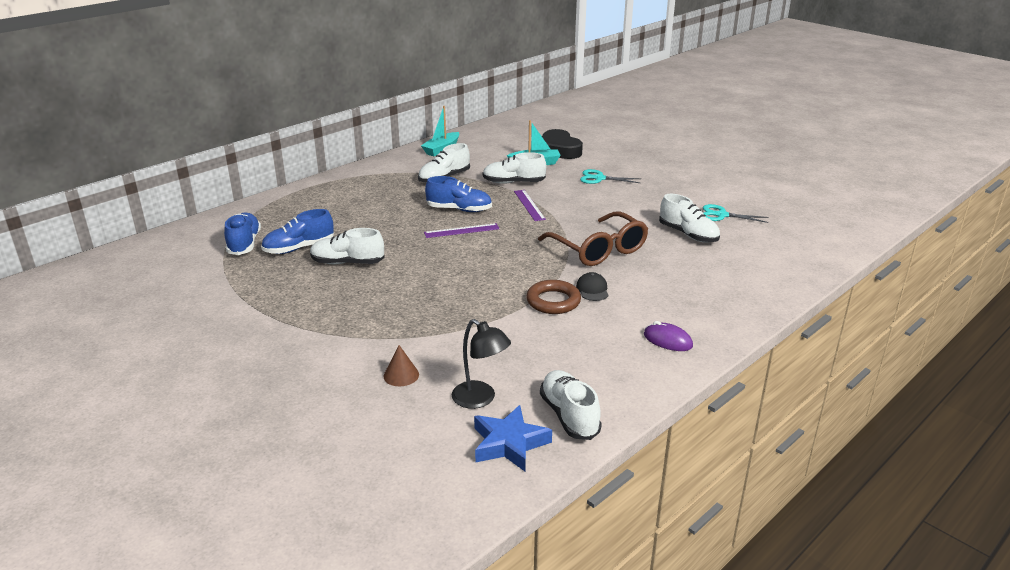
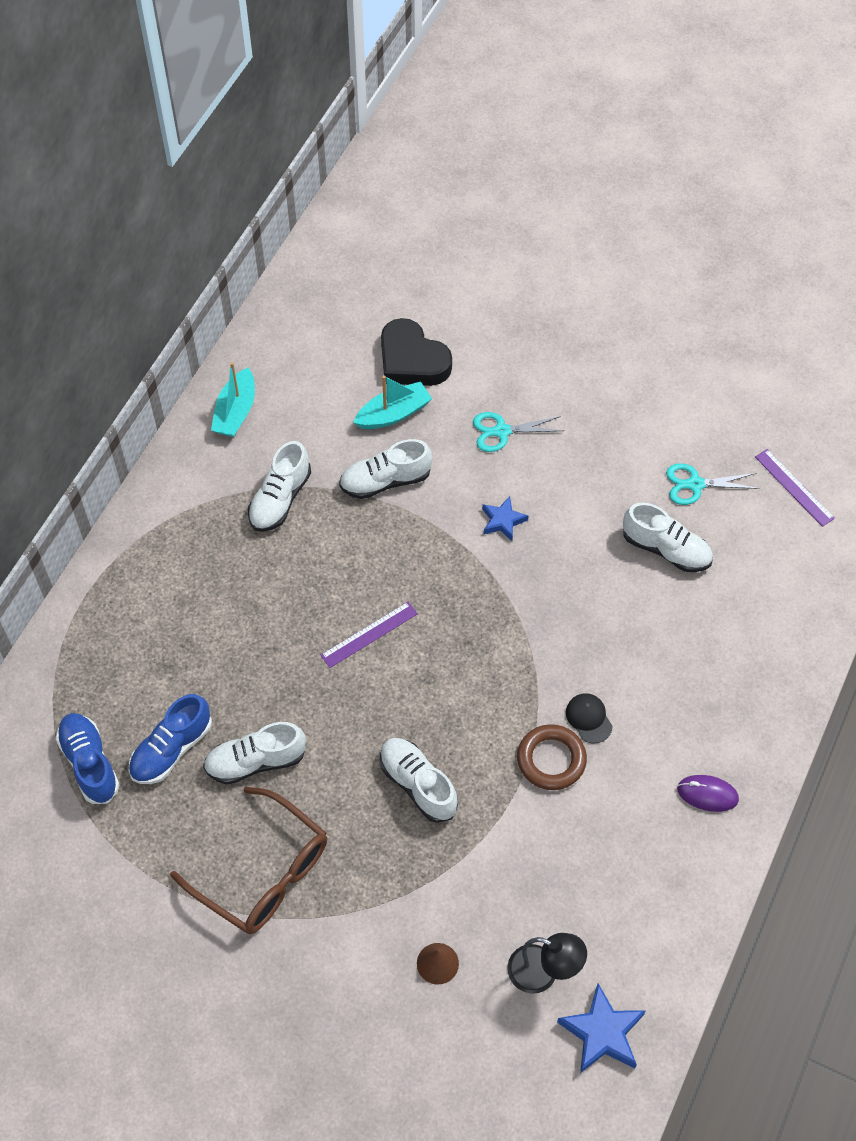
camera: 20 degrees left, 30 degrees up
blue shoe [425,176,492,212] -> none
purple ruler [514,190,546,221] -> purple ruler moved to [755,449,835,527]
brown glasses [538,211,648,266] -> brown glasses moved to [170,787,327,934]
white shoe [540,370,602,440] -> white shoe moved to [380,738,458,823]
none -> blue star [482,496,529,541]

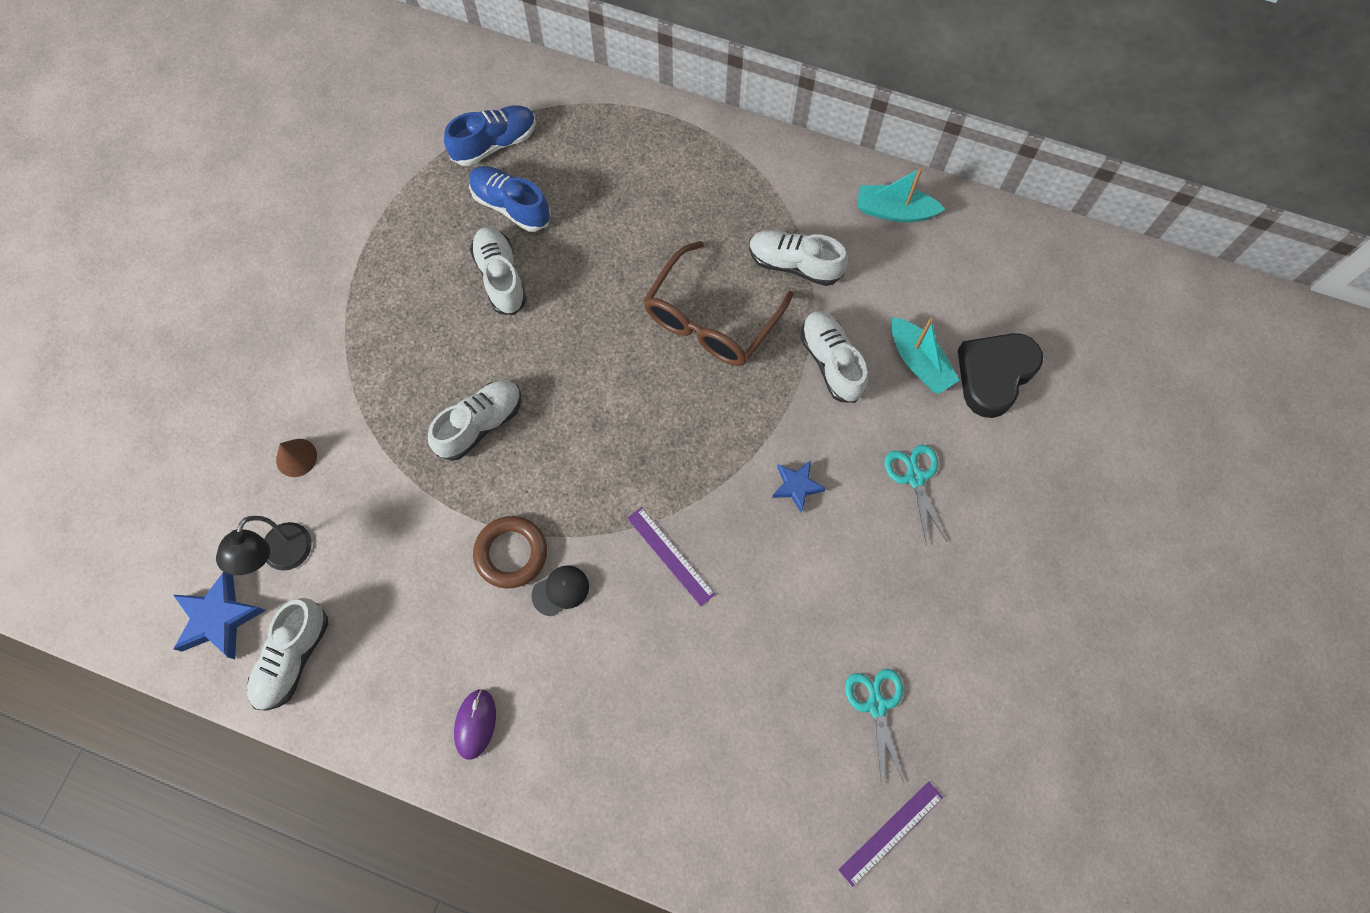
camera: 85 degrees right, 10 degrees up
brown glasses [170,787,327,934] -> brown glasses moved to [643,241,793,366]
purple ruler [320,602,418,668] -> purple ruler moved to [627,507,715,606]
white shoe [623,503,713,572] -> white shoe moved to [247,598,328,711]

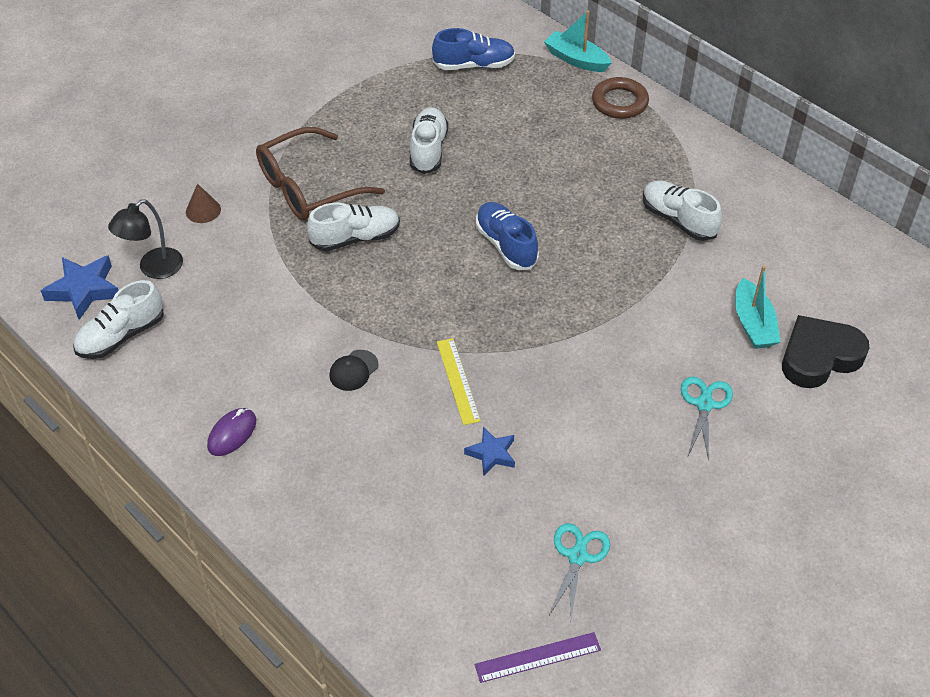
camera: 25 degrees right, 20 degrees down
blue shoe [469,166,551,232] -> blue shoe moved to [476,202,539,270]
brown ring [473,516,547,588] -> brown ring moved to [592,77,649,119]
black cap [531,565,589,616] -> black cap turned 135 degrees clockwise [329,350,379,391]
purple ruler [627,507,715,606] -> yellow ruler [437,338,481,425]
brown glasses [643,241,793,366] -> brown glasses moved to [256,127,385,221]
blue star [772,460,826,513] -> blue star moved to [464,427,515,476]
white shoe [800,311,868,403] -> none
turquoise boat [857,168,945,222] -> turquoise boat moved to [544,10,612,72]

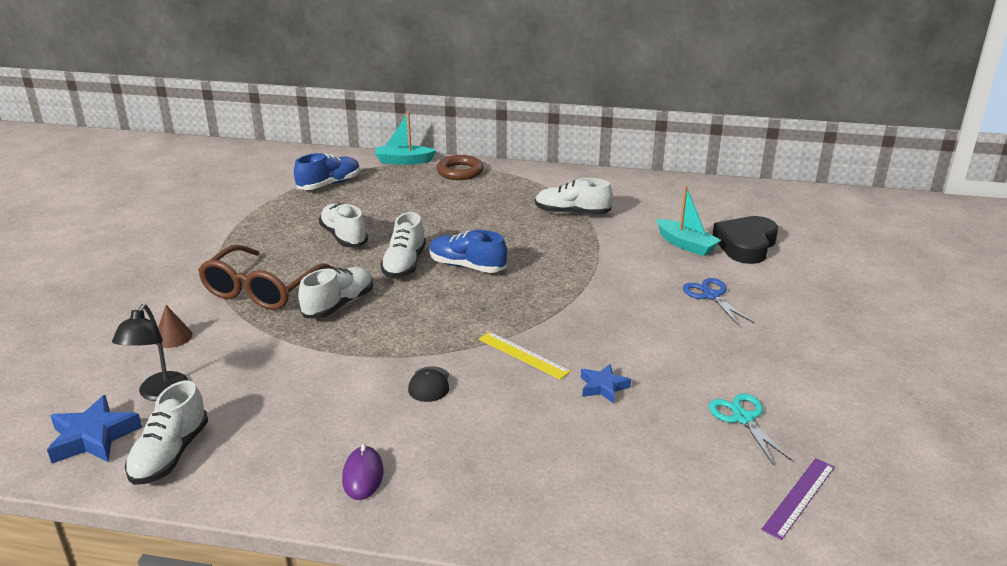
camera: 35 degrees left, 20 degrees down
turquoise scissors [681,376,733,461] -> blue scissors [683,278,755,326]
none -> white shoe [380,212,426,278]

